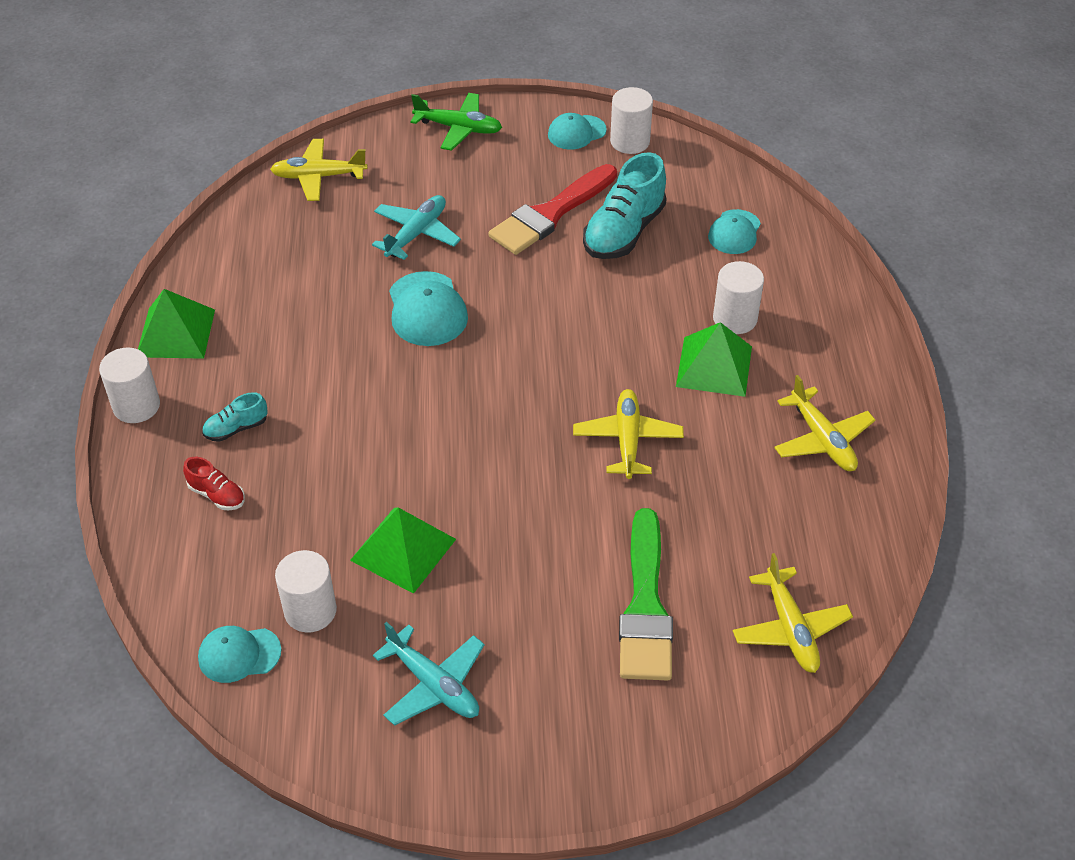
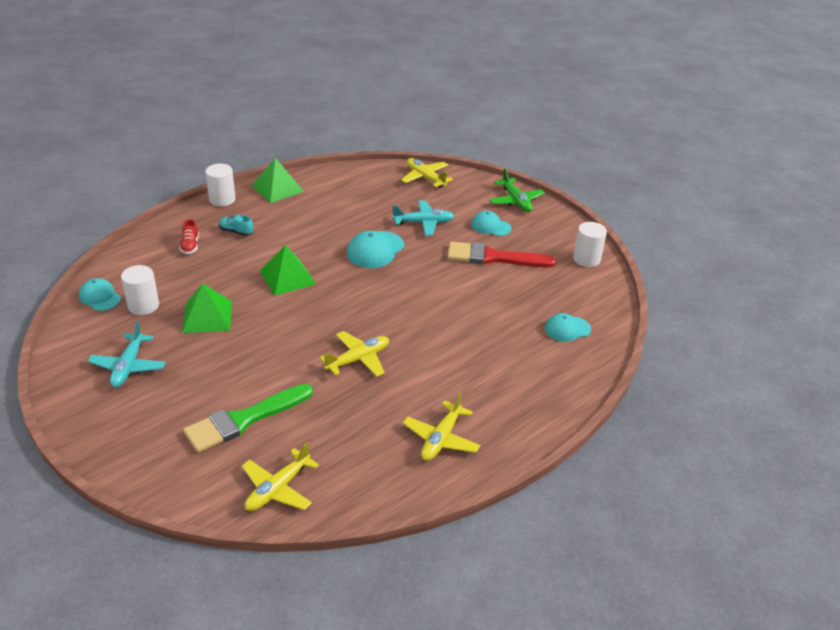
camera: 50 degrees right, 10 degrees down
turquoise cap [548,113,607,150] -> turquoise cap moved to [471,211,511,236]
turquoise shoe [583,152,667,259] -> none
green pyramid [676,322,752,397] -> green pyramid moved to [260,245,316,295]
white cylinder [713,261,764,334] -> none

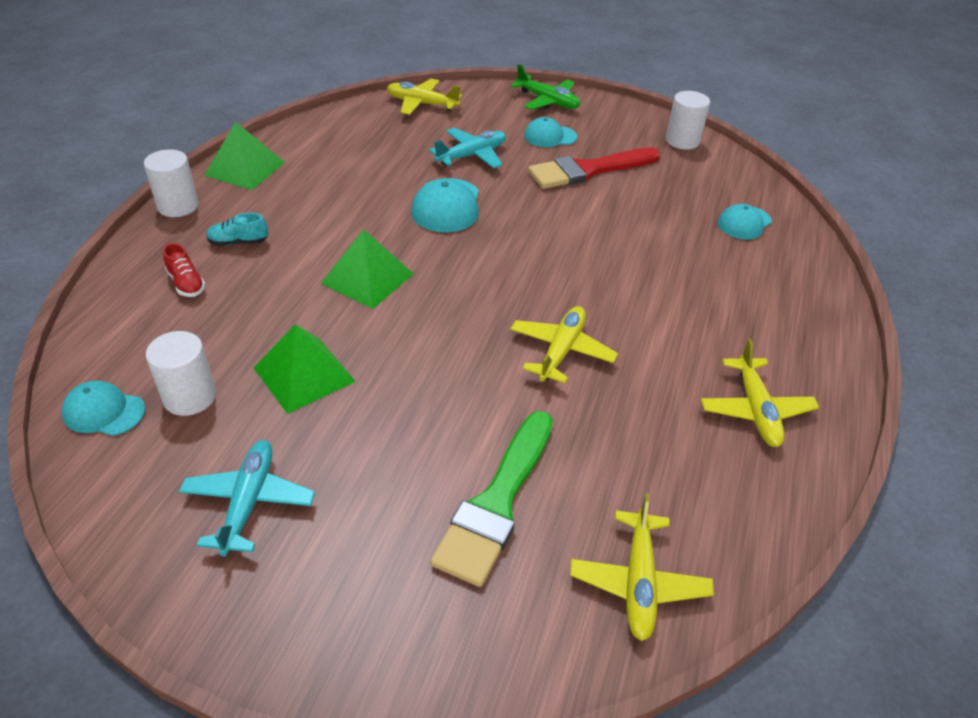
camera: 30 degrees left, 5 degrees up
turquoise plane [88,321,166,387] -> turquoise plane turned 150 degrees counterclockwise [179,440,315,556]

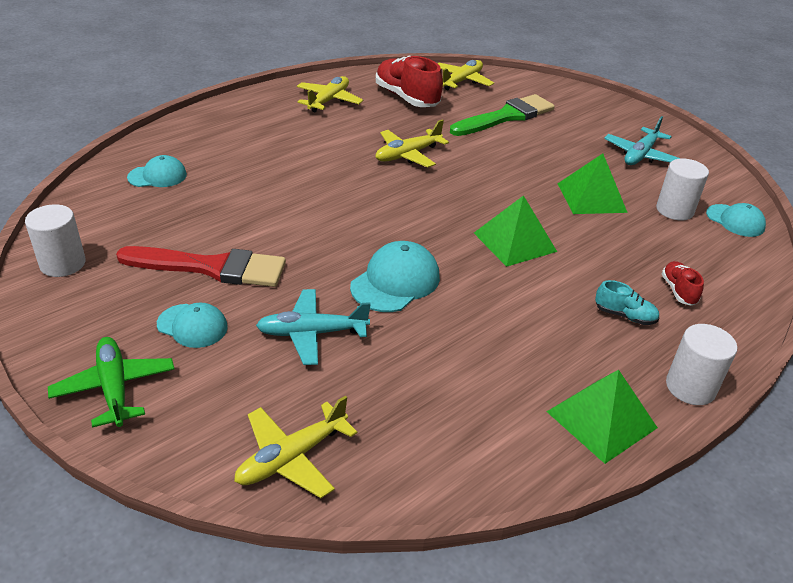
camera: 150 degrees left, 5 degrees down
yellow plane [387,79,462,115] -> yellow plane turned 90 degrees clockwise [234,396,357,498]
none -> red shoe [376,56,443,107]

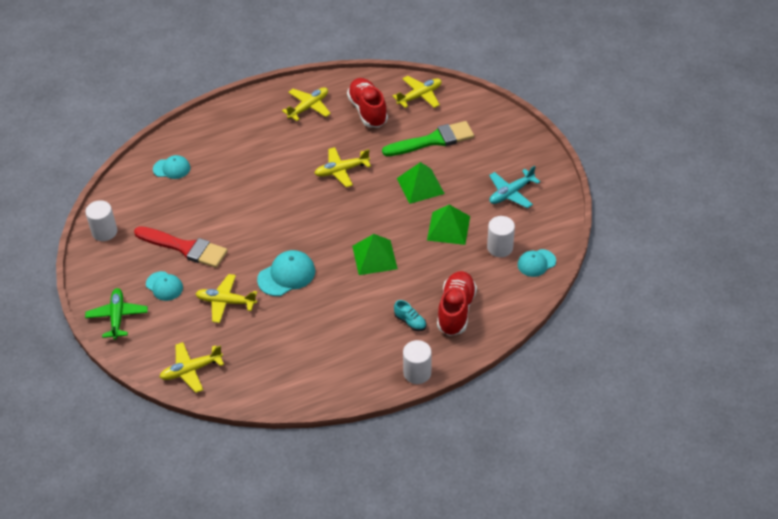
camera: 20 degrees right, 10 degrees up
turquoise plane [256,289,371,365] -> yellow plane [195,274,257,323]
green pyramid [547,370,658,464] -> green pyramid moved to [397,162,445,204]
red shoe [662,261,704,306] -> red shoe [437,271,477,336], size x2.03
turquoise cap [706,203,766,237] -> turquoise cap turned 90 degrees clockwise [518,249,556,277]

